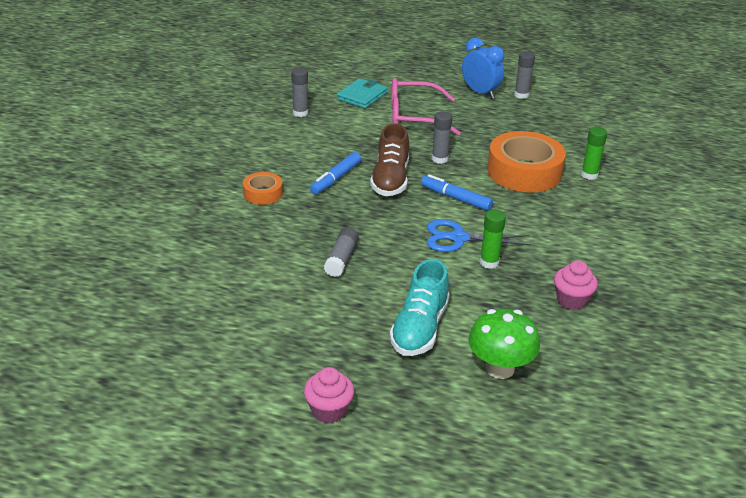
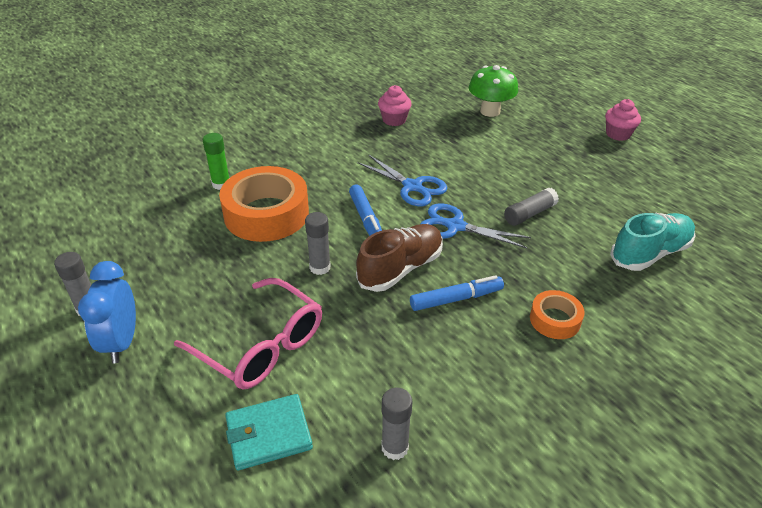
camera: 140 degrees left, 5 degrees up
turquoise shoe [390,259,450,356] -> turquoise shoe moved to [610,213,696,271]
green glue stick [480,210,506,269] -> none
none -> blue scissors [421,204,531,248]

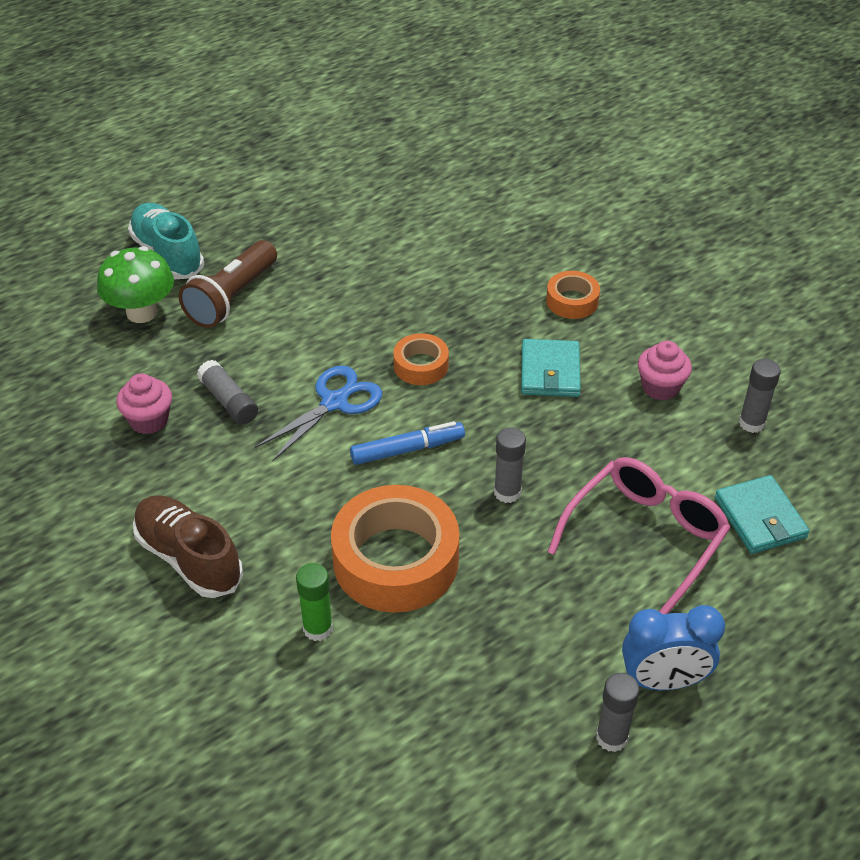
camera: 90 degrees left, 5 degrees up
brown shoe [356,224,443,292] -> brown shoe moved to [133,495,243,598]
blue marker [410,275,504,311] -> turquoise wallet [521,339,581,397]
blue scissors [421,204,531,248] -> orange tape [393,333,449,385]
grey glue stick [504,188,559,226] -> grey glue stick moved to [197,360,258,425]
pink cupcake [605,99,641,141] -> pink cupcake moved to [638,341,692,401]
turquoise shoe [610,213,696,271] -> turquoise shoe moved to [128,203,204,279]
none -> brown flashlight [179,240,277,328]

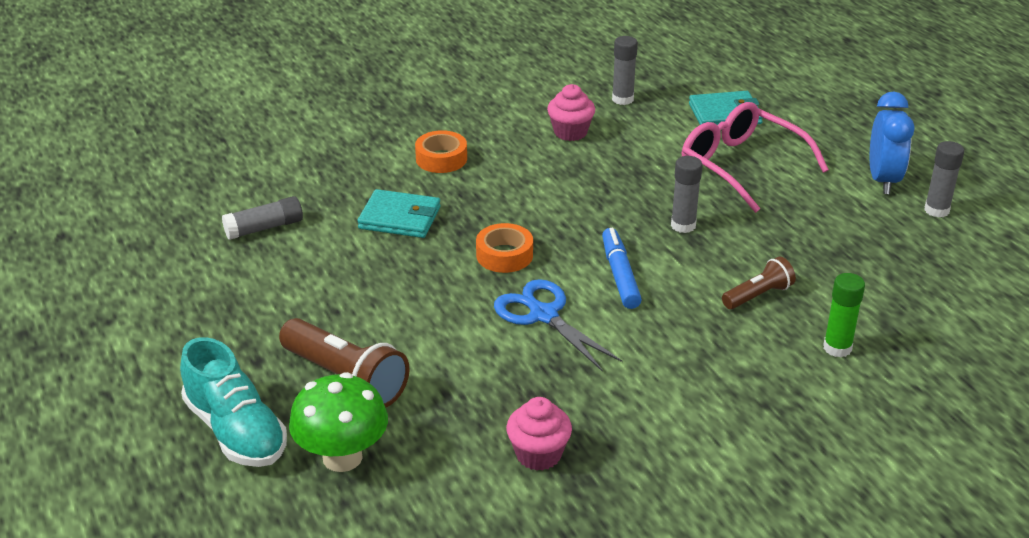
camera: 80 degrees left, 10 degrees down
turquoise shoe [128,203,204,279] -> turquoise shoe turned 105 degrees counterclockwise [180,337,287,467]
brown shoe [133,495,243,598] -> none
grey glue stick [197,360,258,425] -> grey glue stick moved to [222,196,303,240]
orange tape [331,485,460,613] -> brown flashlight [722,257,796,309]
turquoise wallet [521,339,581,397] -> turquoise wallet moved to [357,189,441,238]

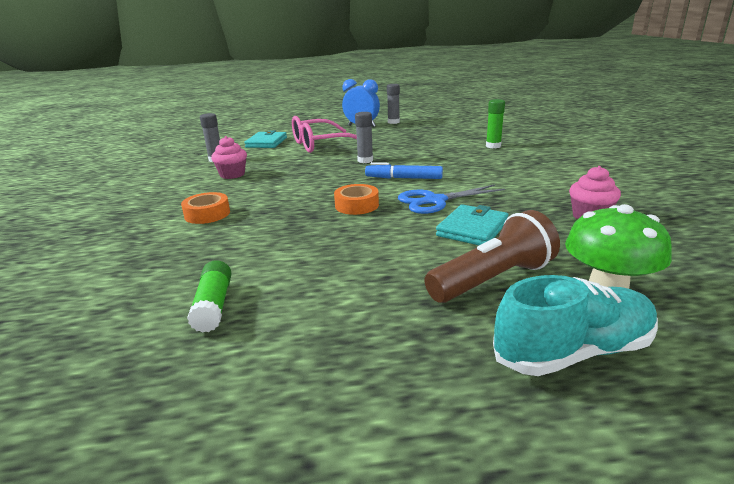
camera: 70 degrees left, 10 degrees down
grey glue stick [222,196,303,240] -> green glue stick [187,260,232,333]
turquoise wallet [357,189,441,238] -> turquoise wallet moved to [436,204,509,245]
brown flashlight [722,257,796,309] -> none

